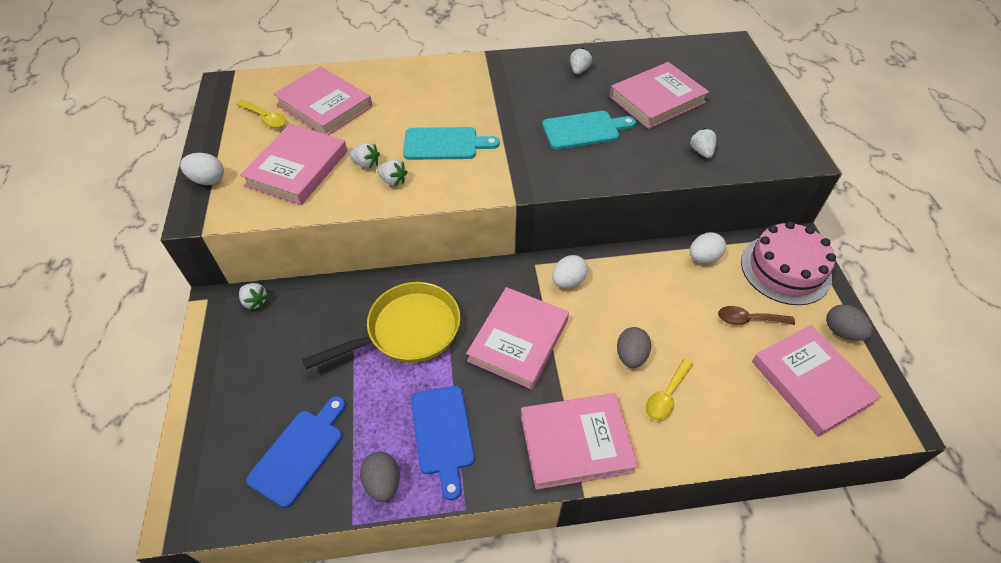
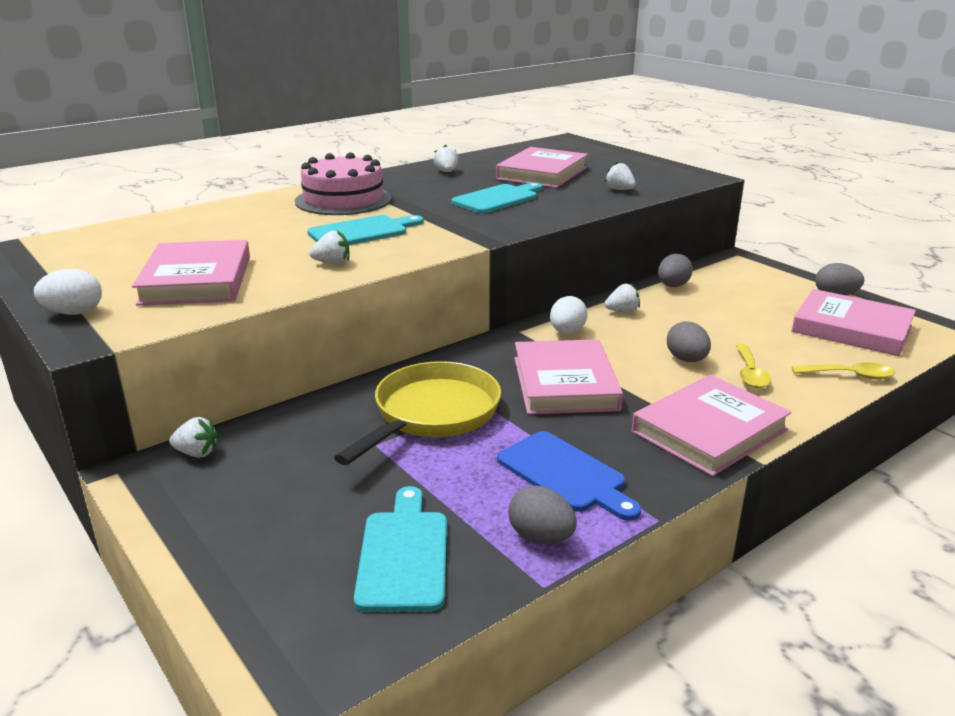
camera: 30 degrees left, 25 degrees down
yellow spoon [236,100,286,128] -> yellow spoon moved to [792,362,895,380]
blue cutting board [246,396,346,508] -> turquoise cutting board [354,486,447,612]
pink book [273,66,372,135] -> none
white strawberry [349,142,380,169] -> white strawberry moved to [605,283,640,313]
white egg [689,232,726,263] -> grey egg [658,254,693,287]
brown spoon [718,306,795,325] -> none
pink cake [741,221,836,305] -> pink cake moved to [295,152,392,215]

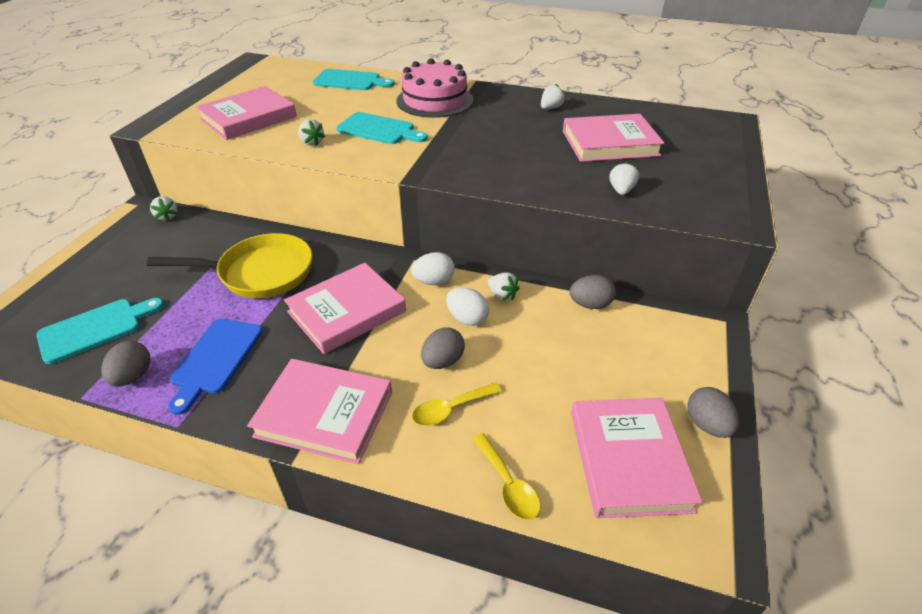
camera: 55 degrees right, 15 degrees up
white egg [34,269,102,315] -> white egg moved to [446,287,489,326]
turquoise cutting board [451,182,543,213] -> turquoise cutting board moved to [313,69,395,90]

